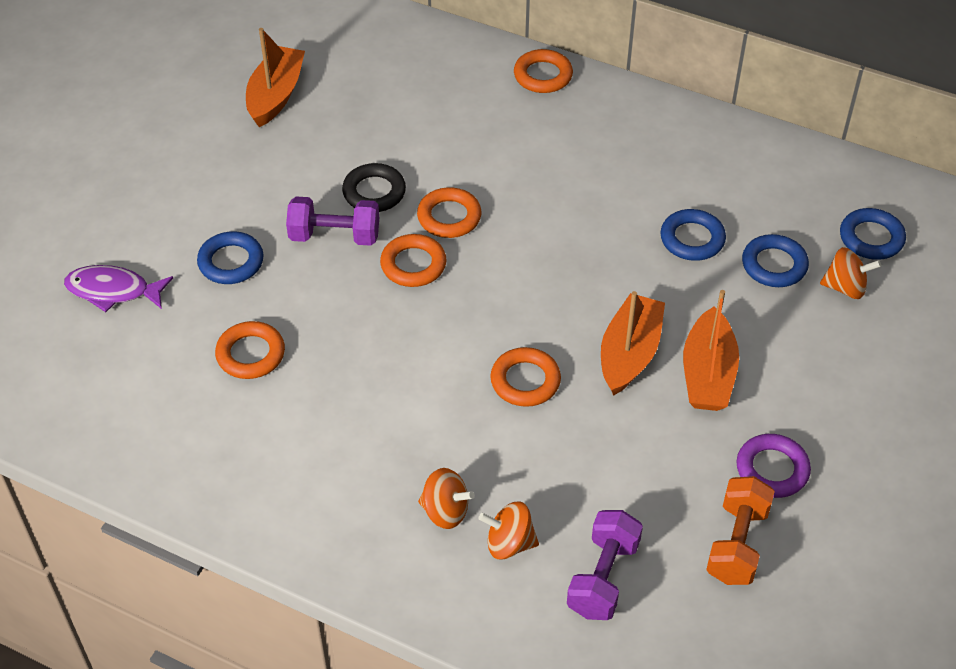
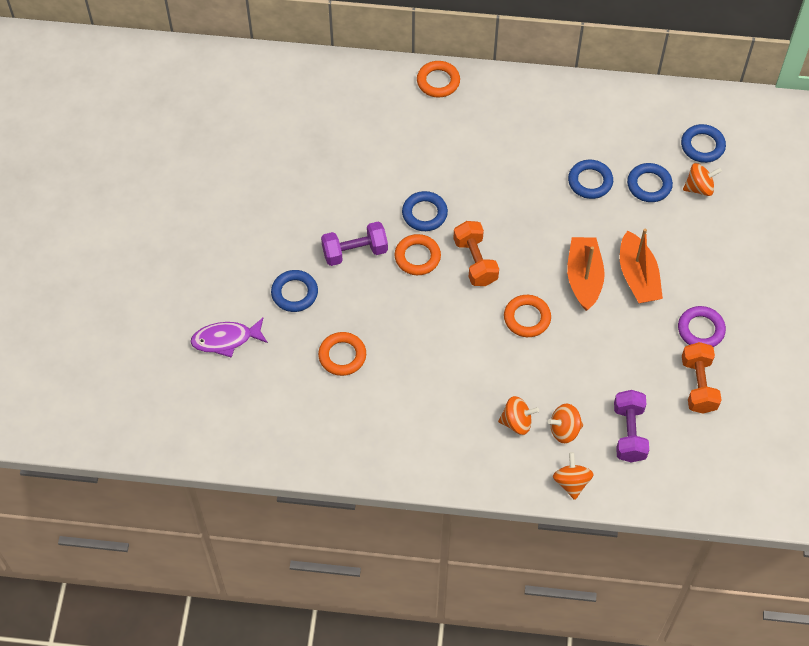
camera: 20 degrees left, 10 degrees up
orange boat [246,28,305,127] -> none
black ring [342,163,406,212] -> none
orange ring [417,187,481,238] -> blue ring [402,191,448,231]
none -> orange dumbbell [453,221,499,286]
none -> orange spinning top [553,452,594,500]

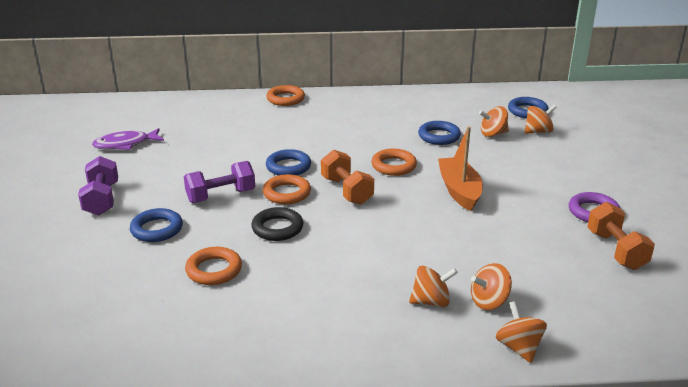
camera: 10 degrees left, 30 degrees down
purple fish [190,318,268,358] -> purple fish moved to [92,128,164,150]
orange ring [504,295,551,337] -> orange ring moved to [371,149,417,176]
purple dumbbell [614,390,649,462] -> purple dumbbell moved to [78,156,118,216]
orange boat [620,228,663,303] -> none
blue ring [627,163,673,202] -> orange spinning top [479,106,509,137]
none -> black ring [251,207,303,241]

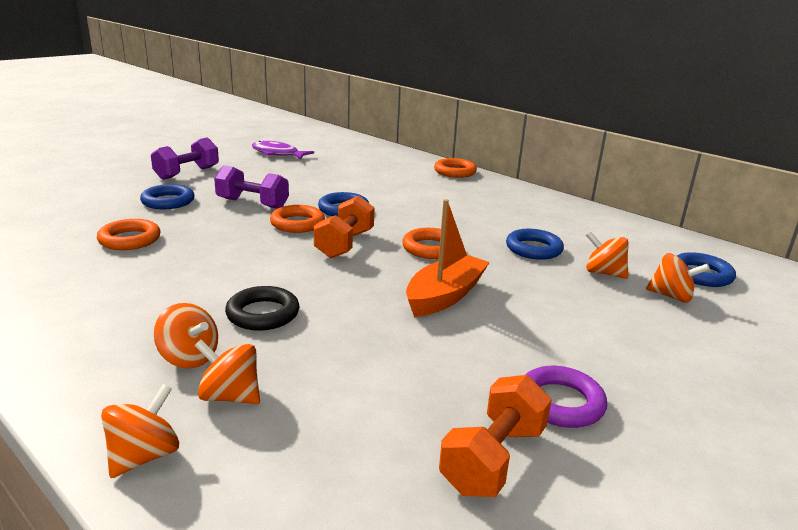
camera: 45 degrees right, 5 degrees down
black ring [251,207,303,241] -> black ring moved to [225,286,299,331]

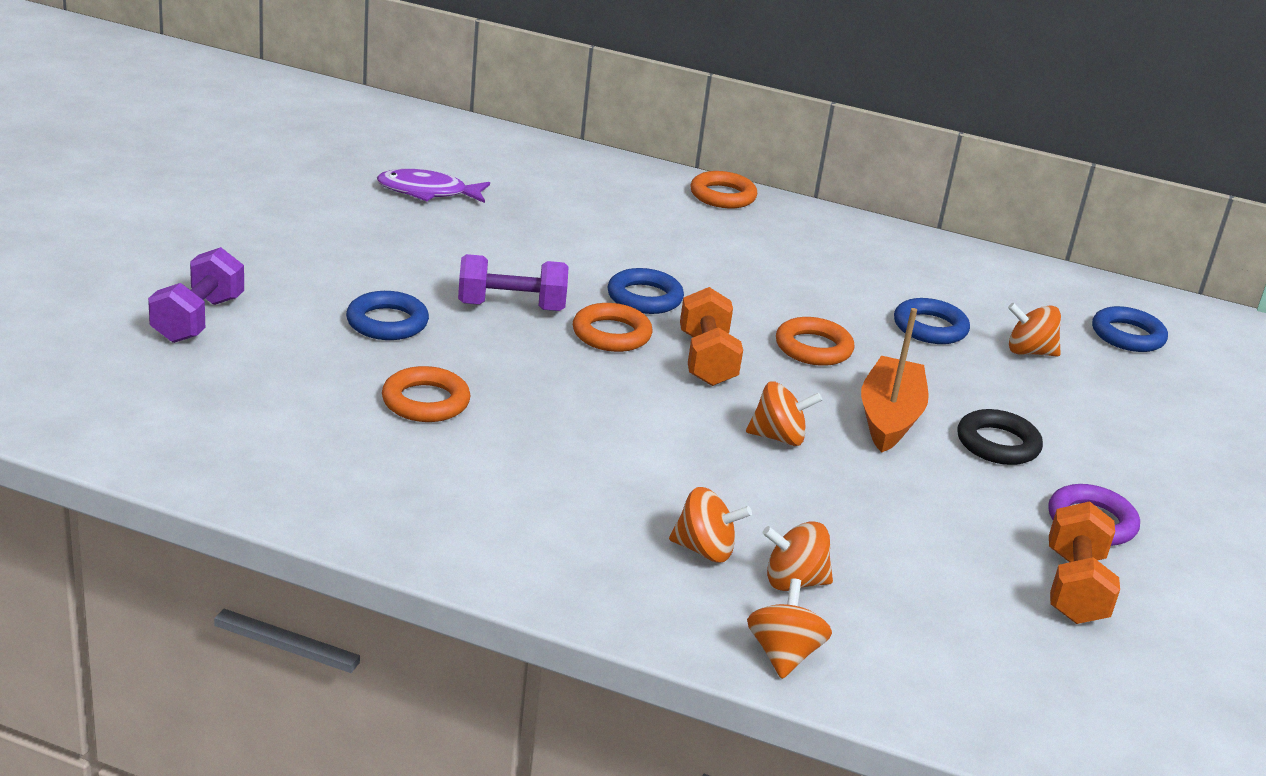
camera: 25 degrees left, 5 degrees up
purple dumbbell [151,137,219,180] -> purple dumbbell moved to [148,247,244,343]
black ring [225,286,299,331] -> black ring moved to [958,409,1043,465]
orange spinning top [646,253,710,303] -> orange spinning top moved to [746,382,822,446]

